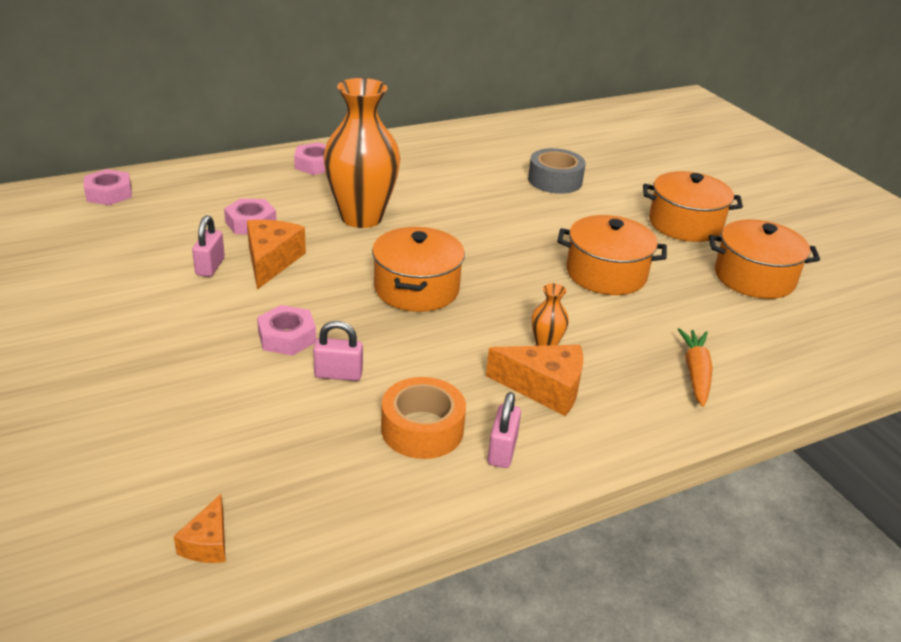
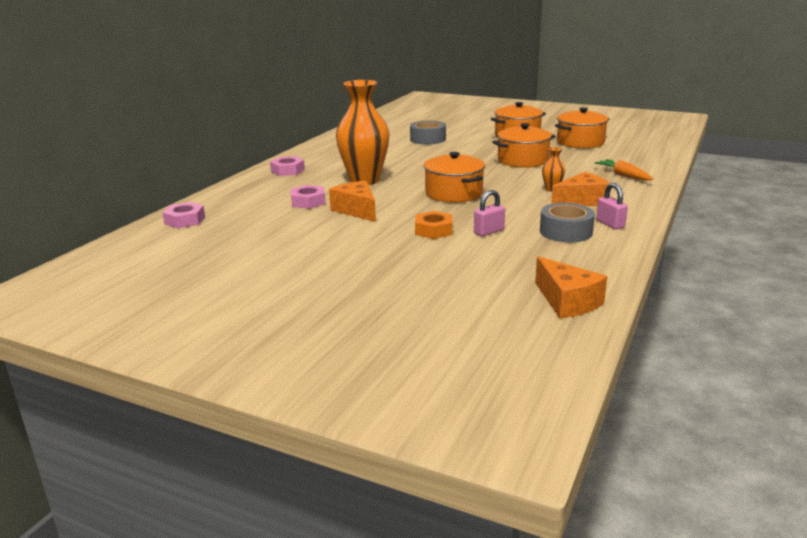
camera: 35 degrees left, 10 degrees down
orange cheese [174,494,226,563] -> orange cheese [535,256,607,318], size x1.75
pink padlock [192,215,225,277] -> none
pink nut [257,305,316,356] -> orange nut [415,211,452,239]
orange tape [381,377,466,459] -> grey tape [540,203,595,242]

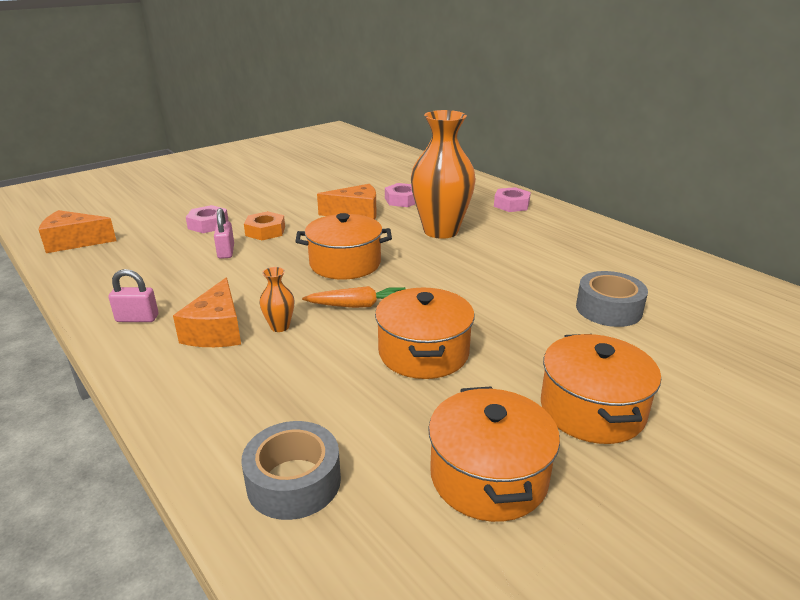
camera: 115 degrees right, 5 degrees up
pink nut [162,202,205,228] -> pink nut moved to [186,205,229,233]
grey tape [540,203,595,242] -> grey tape moved to [241,421,341,520]
orange carrot [594,159,653,181] -> orange carrot moved to [302,286,405,308]

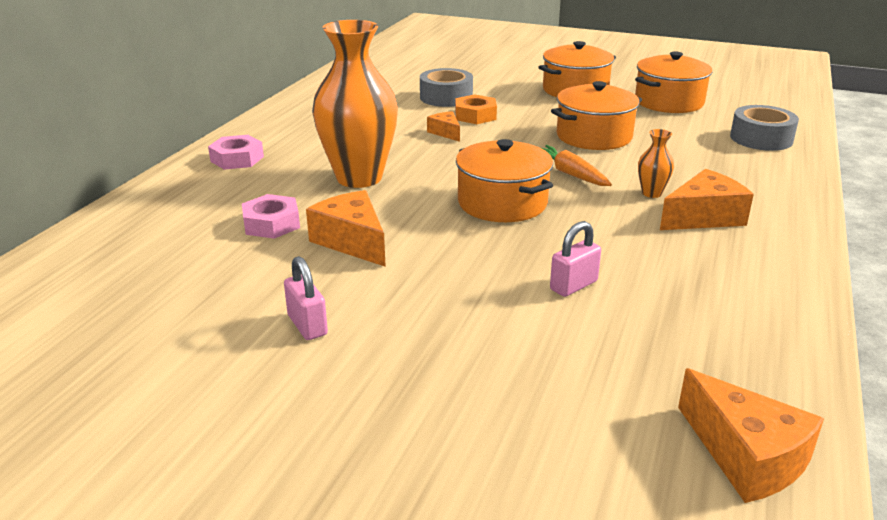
camera: 120 degrees left, 0 degrees up
pink padlock [108,269,158,322] -> pink padlock moved to [284,256,328,340]
pink nut [186,205,229,233] -> none
orange nut [244,211,285,240] -> orange nut moved to [455,94,497,124]
none -> orange cheese [427,111,460,142]

